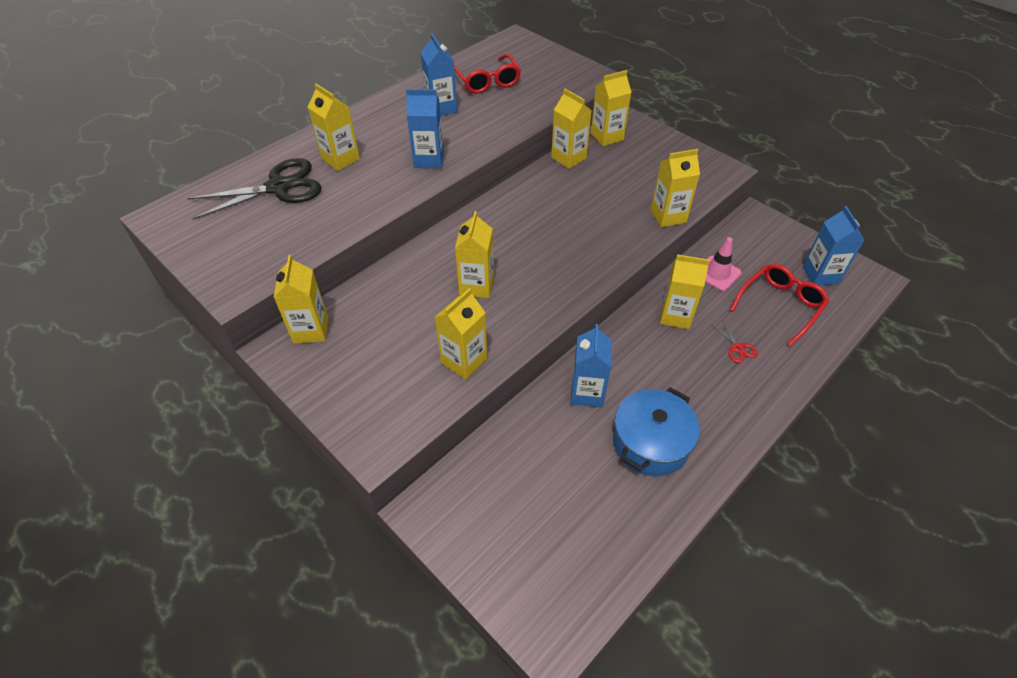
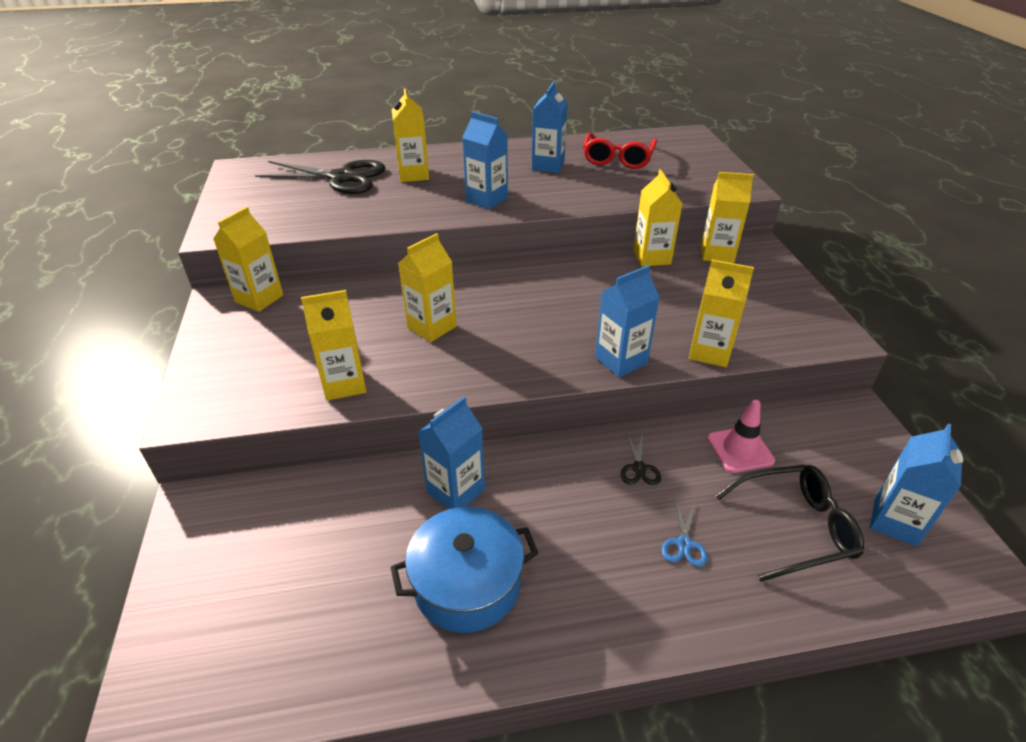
camera: 35 degrees right, 10 degrees down
yellow carton [660,254,710,329] -> black scissors [620,432,661,485]
red scissors [712,320,758,363] -> blue scissors [662,500,707,567]
red glasses [730,264,830,346] -> black glasses [715,465,864,582]
none -> blue carton [595,265,660,378]

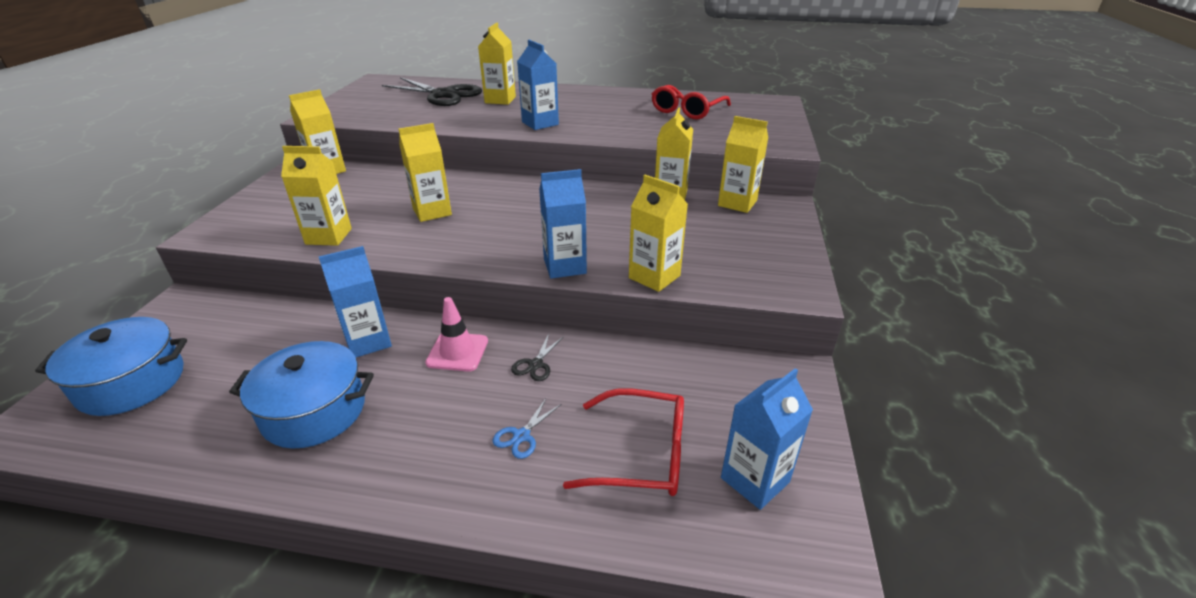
camera: 20 degrees right, 5 degrees down
blue carton [532,81,568,173] -> none
pink traffic cone [707,400,775,473] -> pink traffic cone moved to [425,297,488,372]
black glasses [715,465,864,582] -> red glasses [563,388,684,496]
none -> blue pot [35,317,187,416]

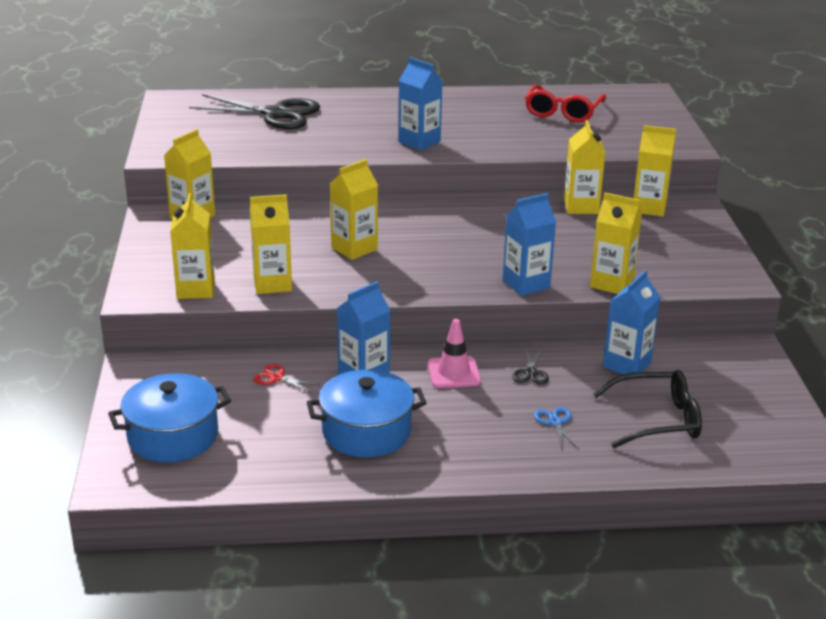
camera: 15 degrees left, 5 degrees down
yellow carton [478,22,516,105] -> yellow carton moved to [170,193,215,299]
blue scissors [493,398,562,459] -> blue scissors turned 150 degrees clockwise [534,407,579,449]
red glasses [563,388,684,496] -> black glasses [593,370,702,448]
blue carton [721,368,813,510] -> blue carton moved to [603,270,660,379]
none -> red scissors [253,364,319,393]

